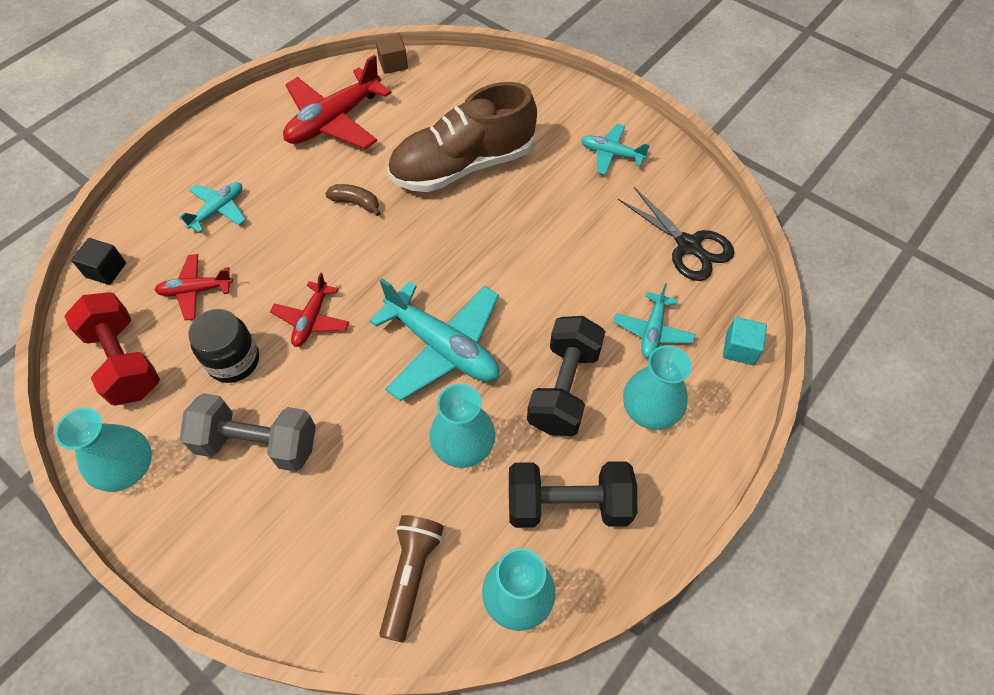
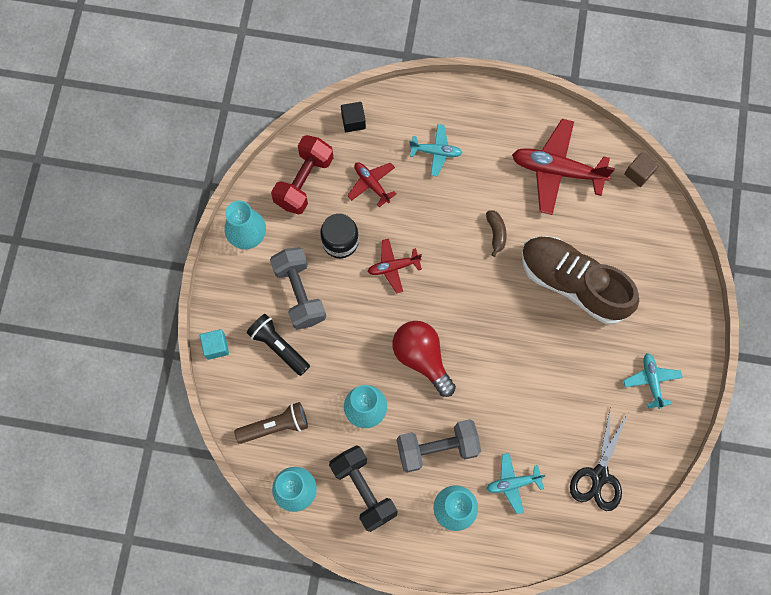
camera: 60 degrees right, 15 degrees up
turquoise plane [369,278,499,401] -> red light bulb [392,321,456,397]
black dumbbell [527,316,605,436] -> grey dumbbell [397,419,481,473]
turquoise cube [723,317,767,365] -> turquoise cube moved to [200,329,229,360]
none -> black flashlight [247,314,310,376]

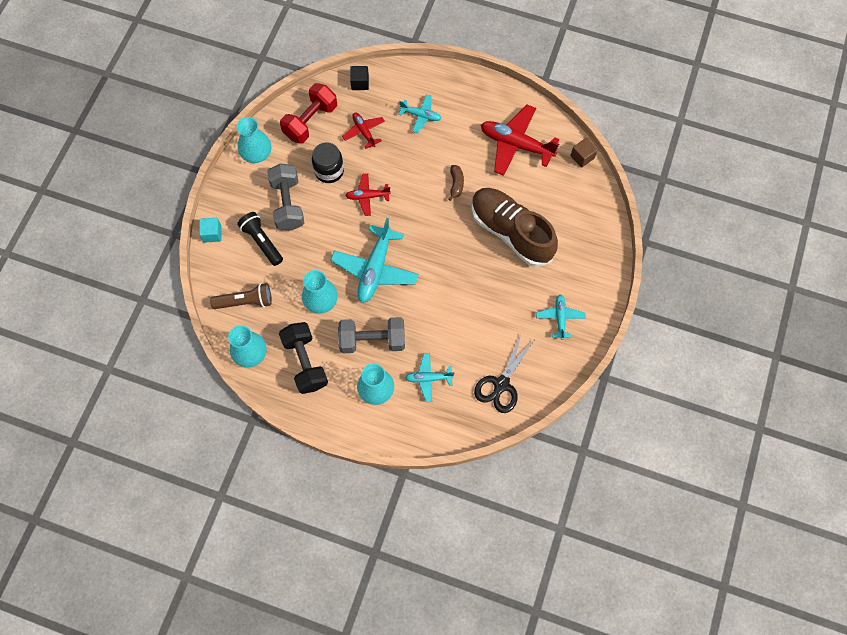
camera: 10 degrees right, 5 degrees down
red light bulb [392,321,456,397] -> turquoise plane [331,218,419,303]

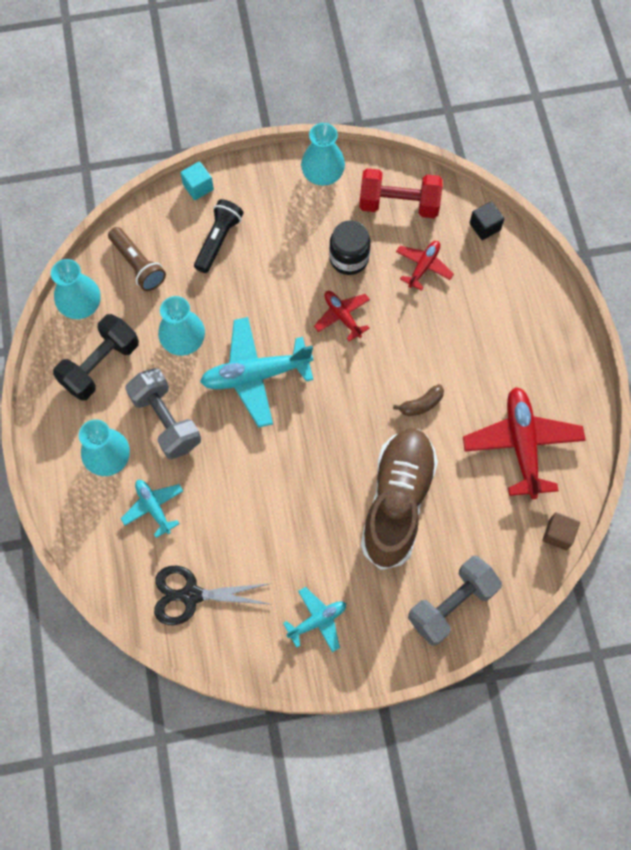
camera: 60 degrees right, 0 degrees up
grey dumbbell [267,163,304,231] -> grey dumbbell moved to [408,556,502,645]
turquoise plane [399,94,441,133] -> none

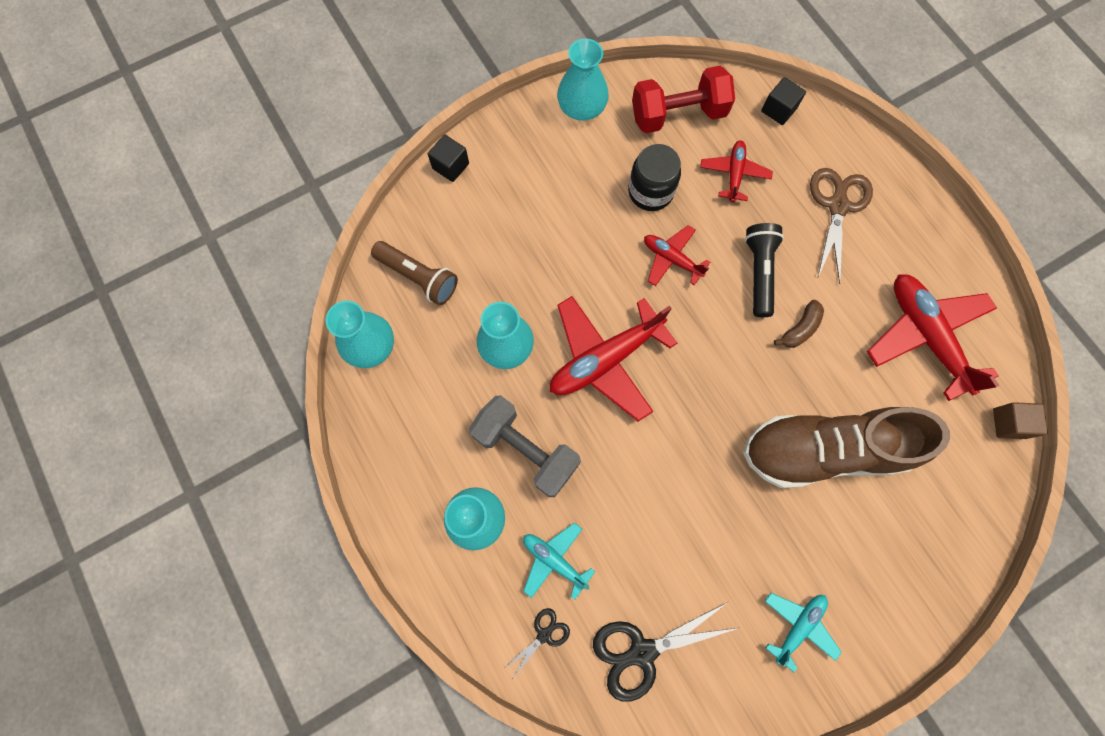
camera: 20 degrees left, 5 degrees up
black dumbbell [53,314,139,401] -> none
turquoise cube [180,161,214,200] -> black cube [428,135,469,182]
black flashlight [194,199,243,273] -> black flashlight moved to [745,223,784,317]
turquoise plane [200,317,313,428] -> red plane [550,296,677,422]
brown shoe [361,429,438,570] -> brown shoe turned 90 degrees counterclockwise [743,407,950,488]
grey dumbbell [408,556,502,645] -> none
none -> black scissors [505,608,570,678]
none -> brown scissors [810,168,873,284]

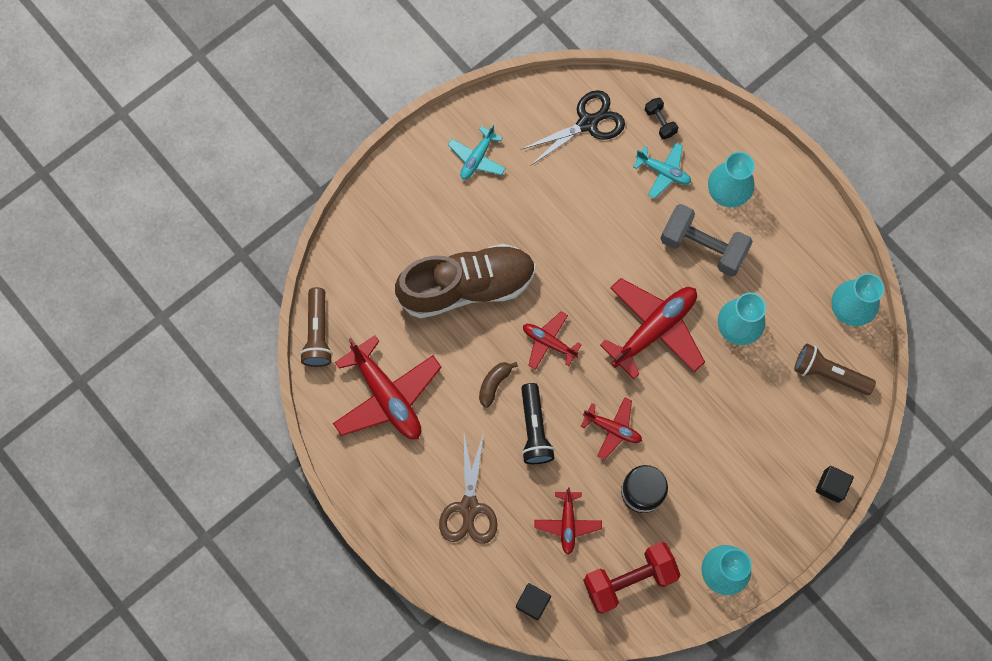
camera: 170 degrees right, 0 degrees up
black scissors [505,608,570,678] -> black dumbbell [645,98,678,139]
brown cube [993,402,1048,439] -> brown flashlight [300,287,333,367]
none -> red plane [523,311,582,370]

